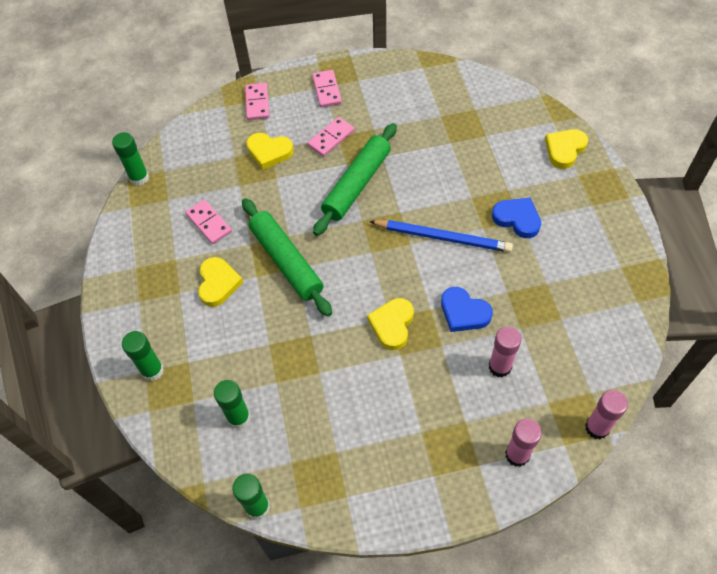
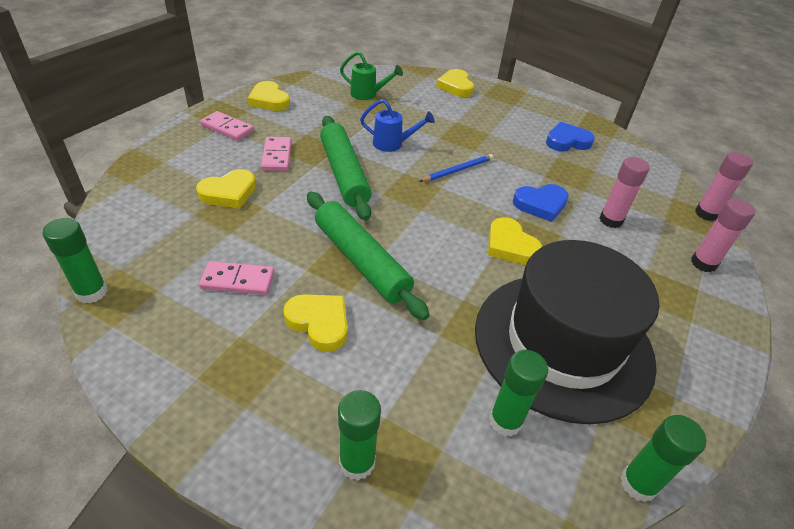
camera: 55 degrees left, 15 degrees down
green rolling pin [242,198,332,316] -> green rolling pin turned 45 degrees clockwise [307,192,429,320]
pink domino [245,83,269,120] -> none
blue pencil [369,220,513,253] -> blue pencil [419,154,493,182], size x0.62
blue heart [492,197,541,238] -> blue heart moved to [546,122,595,151]
none -> yellow heart [248,81,290,111]
none -> green watering can [340,51,403,100]
none -> blue watering can [360,99,435,152]
none -> black hat [475,240,659,425]

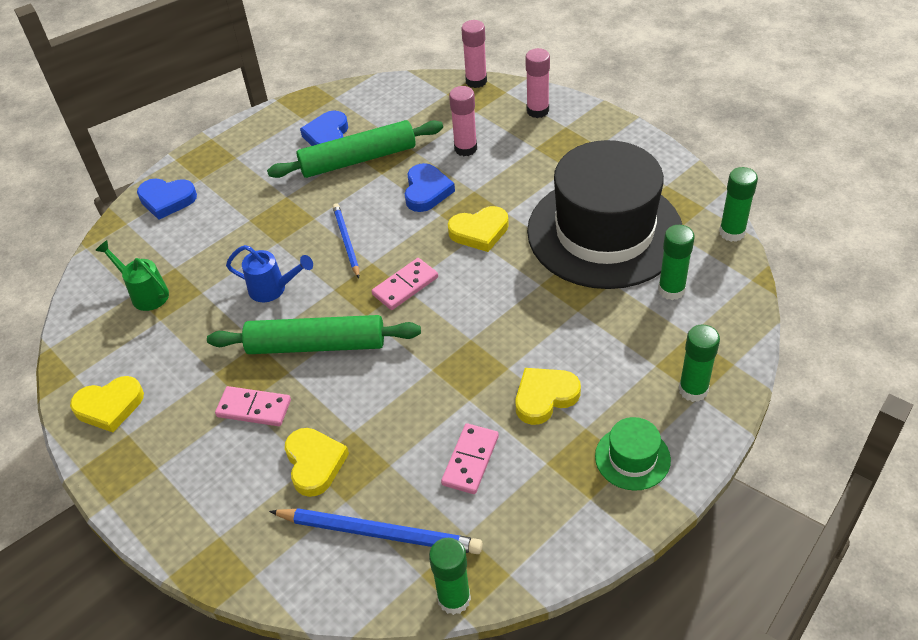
camera: 65 degrees left, 5 degrees up
pink domino [200,111,254,141] -> pink domino moved to [372,258,438,310]
green rolling pin [307,192,429,320] -> green rolling pin moved to [267,120,443,178]
green watering can [340,51,403,100] -> green watering can turned 90 degrees counterclockwise [95,240,169,311]
blue watering can [360,99,435,152] -> blue watering can turned 75 degrees clockwise [226,245,313,302]
yellow heart [436,69,474,97] -> blue heart [137,178,197,220]
none -> blue pencil [269,508,483,554]
none -> green hat [595,417,671,491]

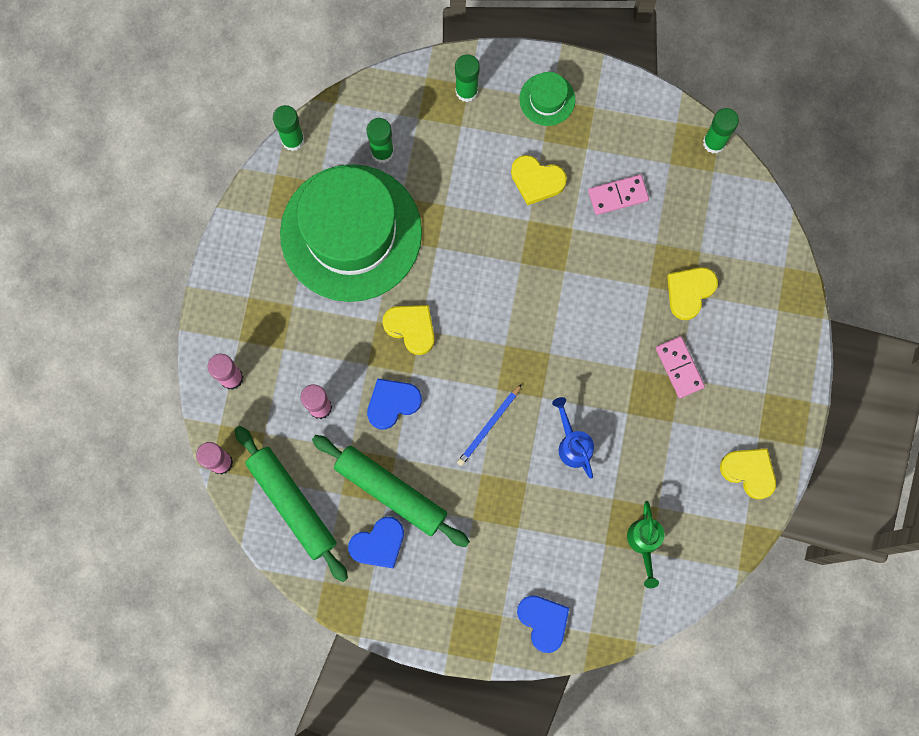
camera: 130 degrees left, 30 degrees up
green rolling pin [207,315,421,354] -> green rolling pin moved to [235,426,348,582]
blue pencil [269,508,483,554] -> none
pink domino [372,258,438,310] -> none
black hat [527,140,682,289] -> green hat [280,164,422,302]

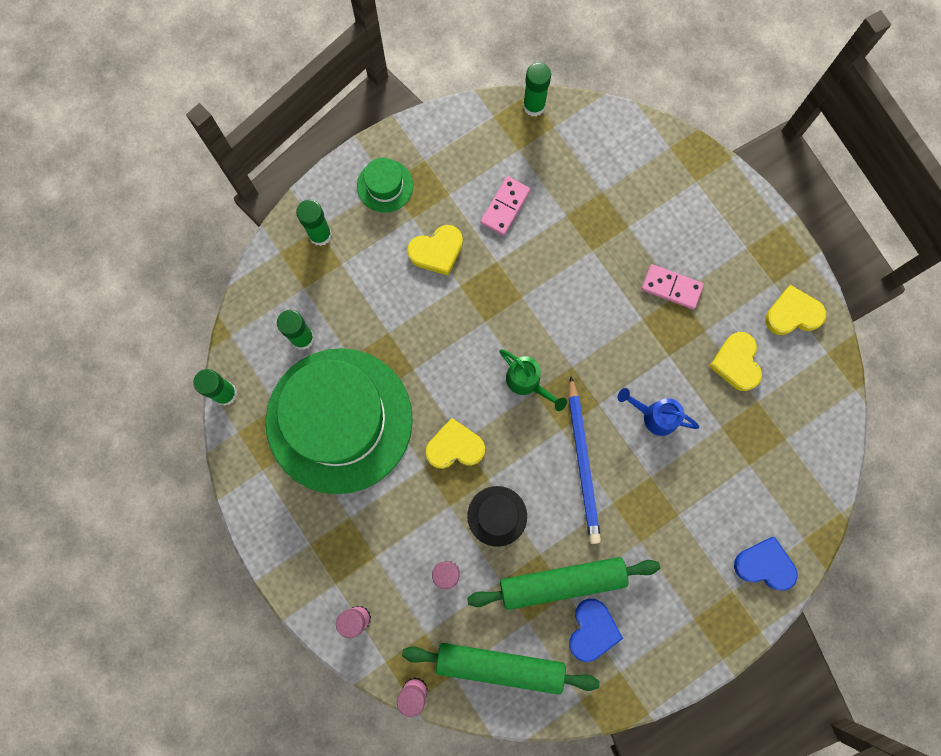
camera: 45 degrees left, 0 degrees up
blue heart [367,378,422,430] -> black hat [467,486,527,547]
blue pencil [457,384,522,466] -> blue pencil [568,376,601,544], size x1.61
green watering can [627,501,665,588] -> green watering can moved to [499,349,567,411]
yellow heart [667,267,718,320] -> yellow heart moved to [709,332,762,391]

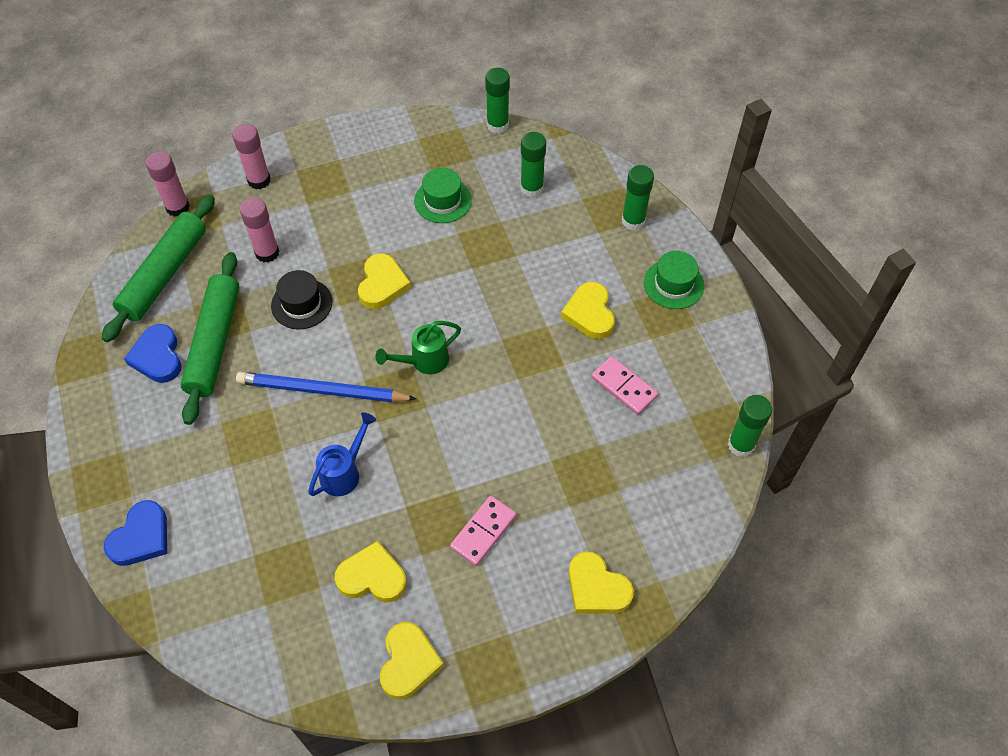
camera: 105 degrees right, 20 degrees down
green hat [266,348,413,494] -> green hat [414,168,472,223], size x0.40
blue heart [569,599,623,662] -> blue heart turned 45 degrees clockwise [124,324,182,383]
none -> yellow heart [569,551,634,614]

